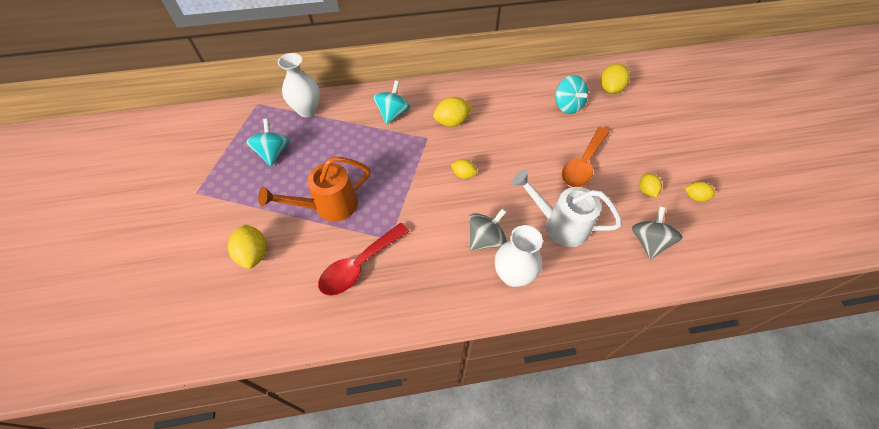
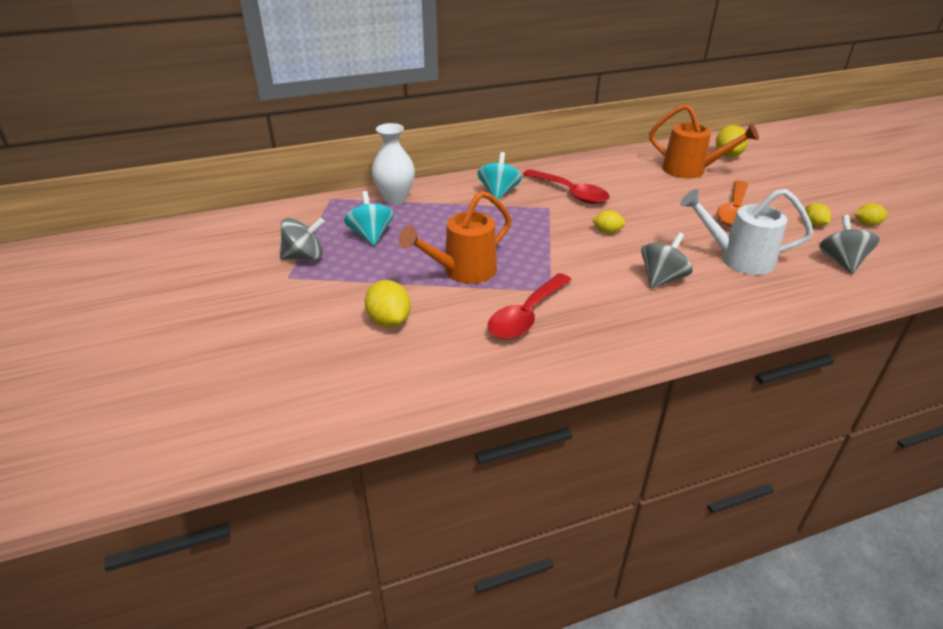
camera: 10 degrees left, 20 degrees down
yellow lemon [433,97,472,127] -> red spoon [523,169,609,204]
white vase [495,225,543,287] -> none
turquoise spinning top [556,75,588,114] -> orange watering can [649,104,759,178]
none -> grey spinning top [280,218,325,260]

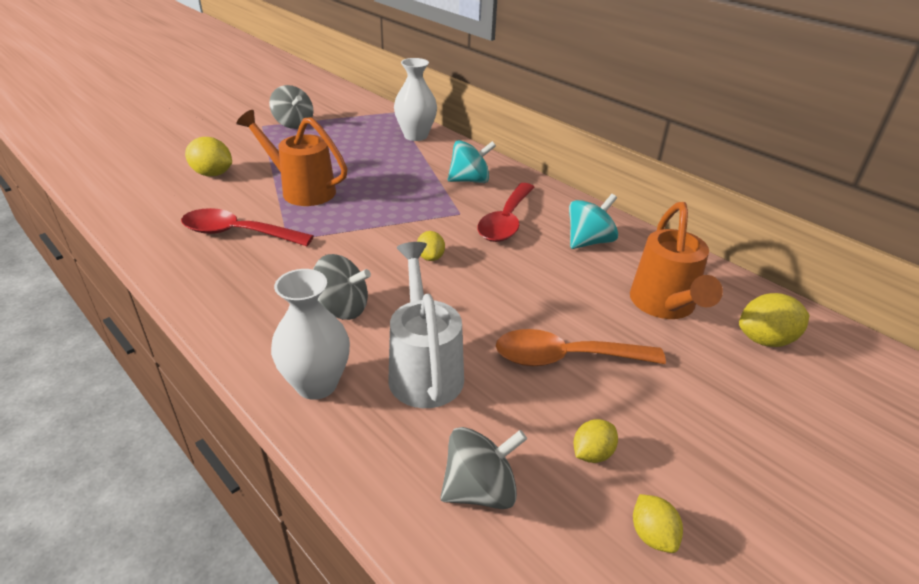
camera: 65 degrees right, 0 degrees up
turquoise spinning top [344,191,394,245] -> turquoise spinning top moved to [569,194,618,249]
yellow lemon [365,280,411,327] -> yellow lemon turned 75 degrees clockwise [185,137,232,176]
none -> white vase [271,269,350,400]

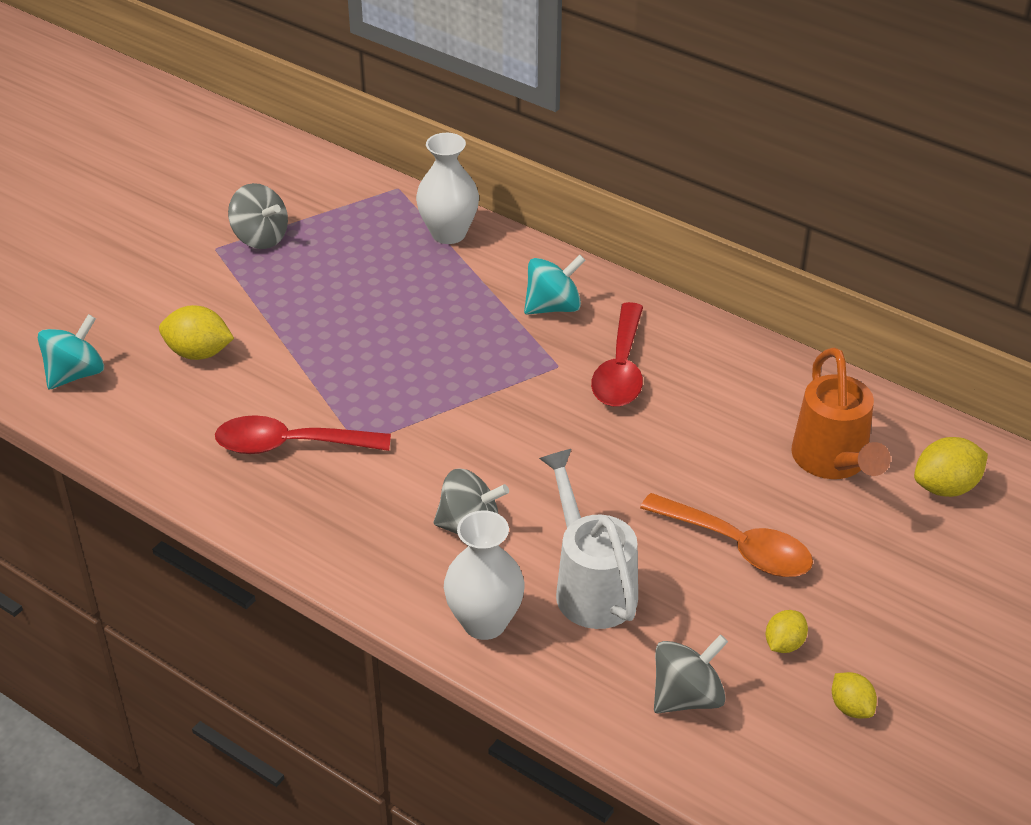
camera: 10 degrees left, 5 degrees up
orange watering can [236,110,348,206] -> none
yellow lemon [417,231,445,261] -> none
orange spoon [496,329,666,366] -> orange spoon turned 135 degrees counterclockwise [640,493,813,577]
turquoise spinning top [569,194,618,249] -> turquoise spinning top moved to [38,314,104,389]

